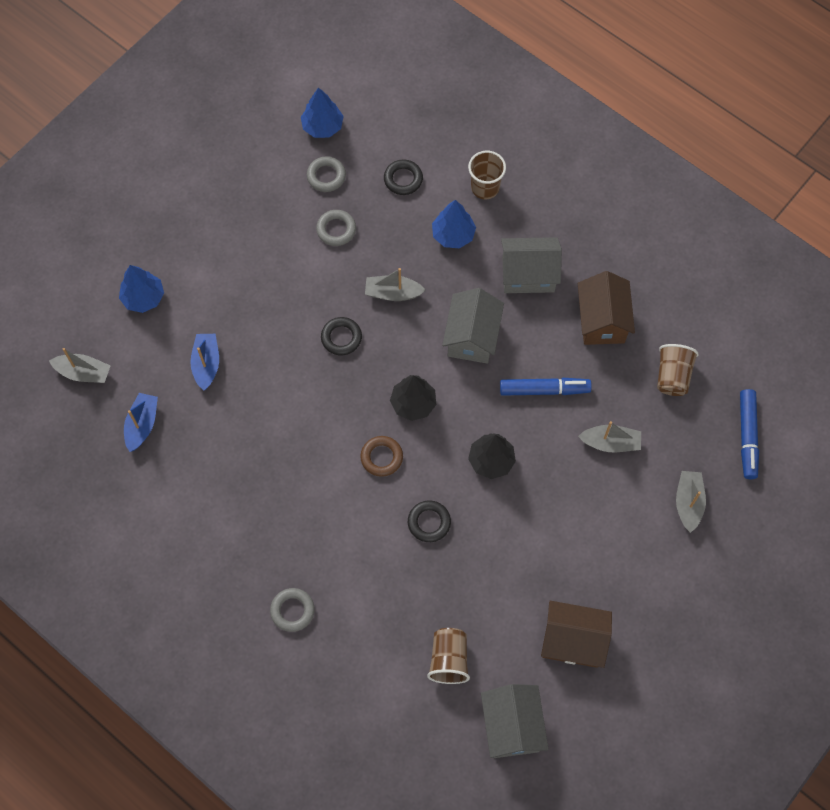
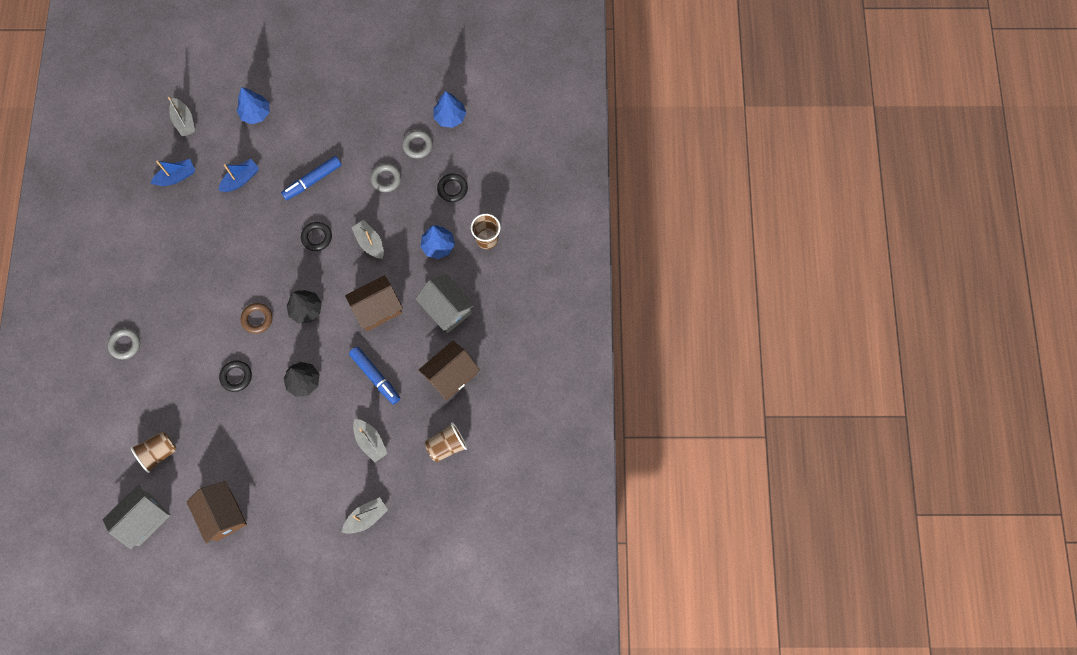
camera: 50 degrees right, 5 degrees up
grey house [442,288,504,364] -> brown house [345,275,403,331]
blue marker [740,389,759,479] -> blue marker moved to [281,156,342,200]

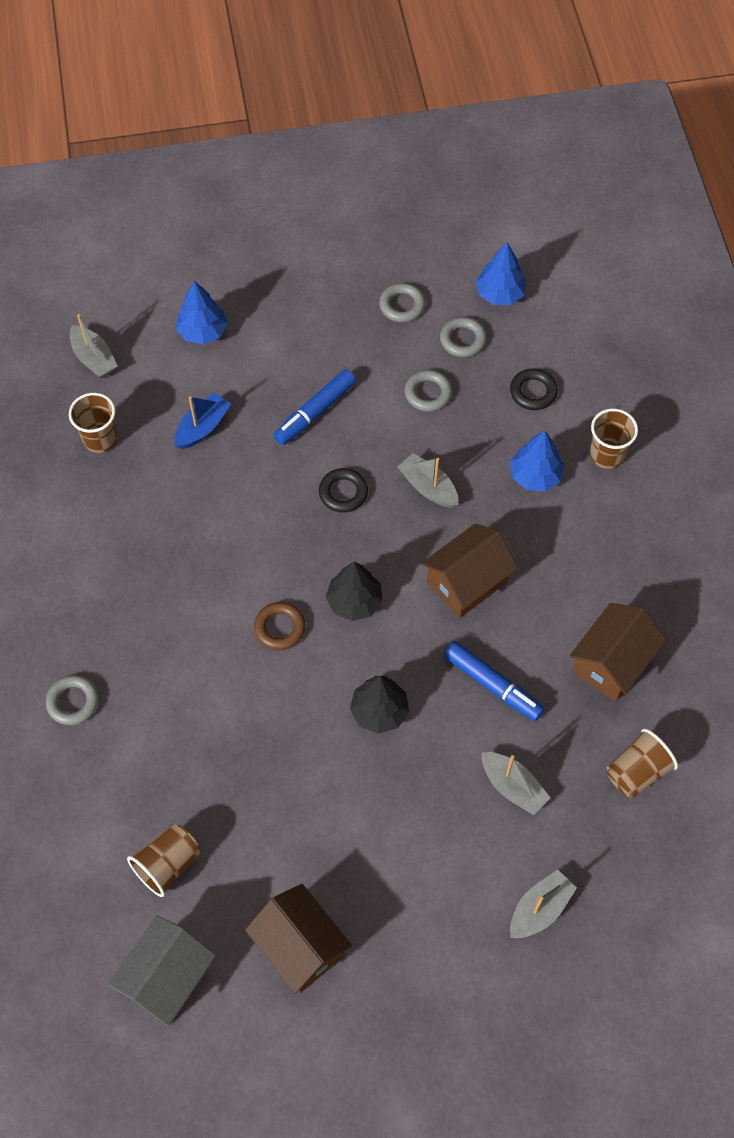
camera: 10 degrees left, 10 degrees down
blue boat [150,159,195,186] -> brown cup [69,393,118,453]
black ring [219,360,252,392] -> none
grey house [416,274,475,333] -> none
none -> grey ring [379,283,425,323]

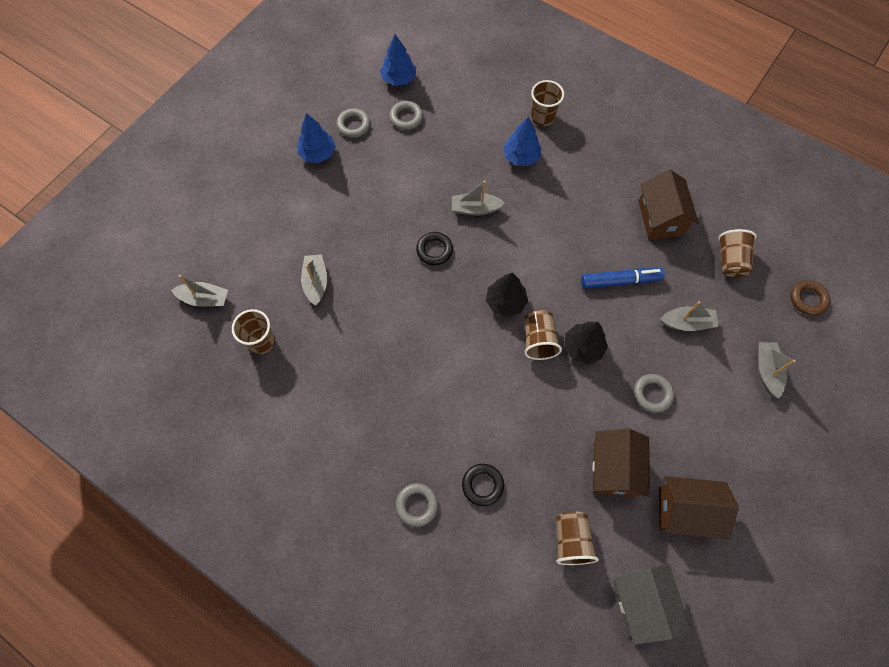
camera: 45 degrees left, 5 degrees up
blue boat [175,393,231,449] -> grey boat [301,254,327,306]
blue tree [176,281,228,345] -> blue tree moved to [297,113,336,163]
brown ring [254,602,306,650] -> brown ring moved to [791,280,830,316]
blue marker [273,369,356,445] -> none
grey ring [404,370,452,412] -> grey ring moved to [634,374,674,413]
brown house [421,523,518,618] -> brown house moved to [593,428,650,498]
black ring [510,368,558,410] -> black ring moved to [462,464,504,506]
none -> brown cup [524,310,562,360]

